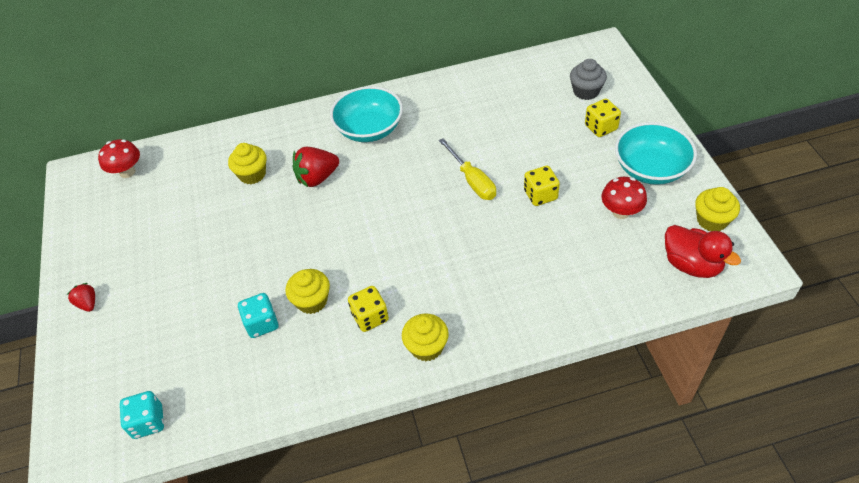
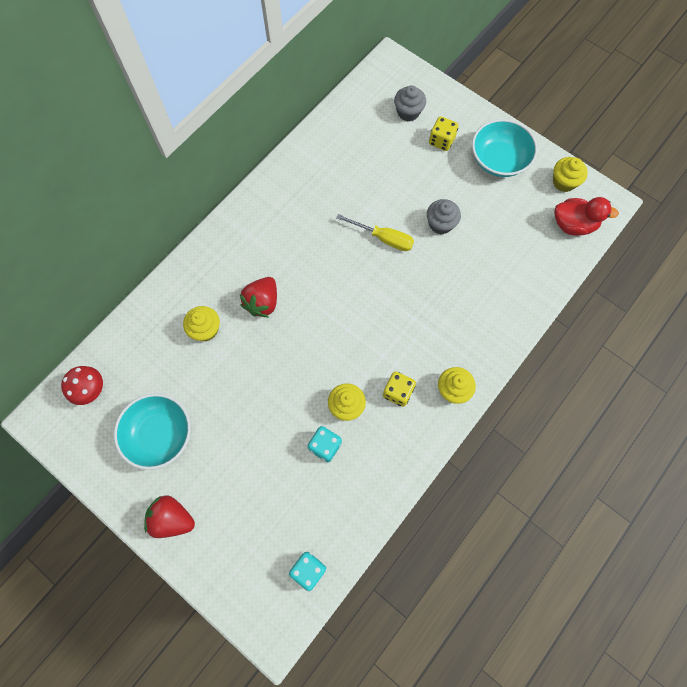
camera: 40 degrees left, 20 degrees up
red strawberry [67,283,95,312] -> red strawberry [144,495,195,538], size x1.78
turquoise bowl [330,86,403,142] -> turquoise bowl moved to [114,393,191,470]
yellow dice [524,166,560,206] -> grey cupcake [427,199,461,235]
red mushroom [602,177,647,219] -> none

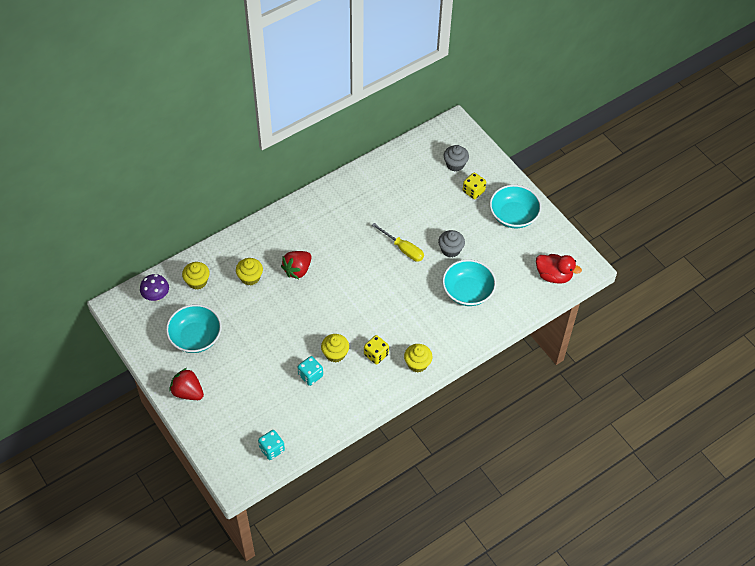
camera: 15 degrees right, 15 degrees down
red mushroom [61,366,103,405] -> purple mushroom [140,274,169,301]
yellow cupcake [553,157,588,192] -> yellow cupcake moved to [182,262,210,290]
none -> turquoise bowl [442,259,496,306]

